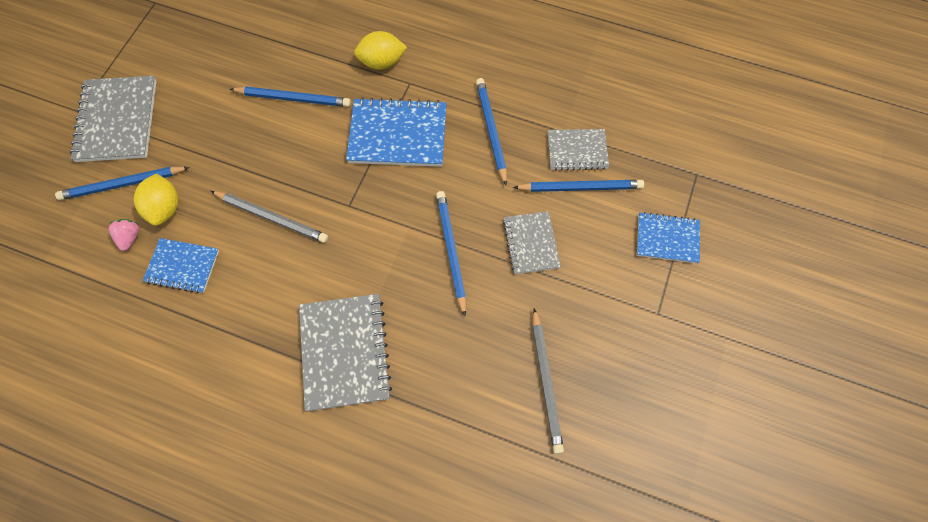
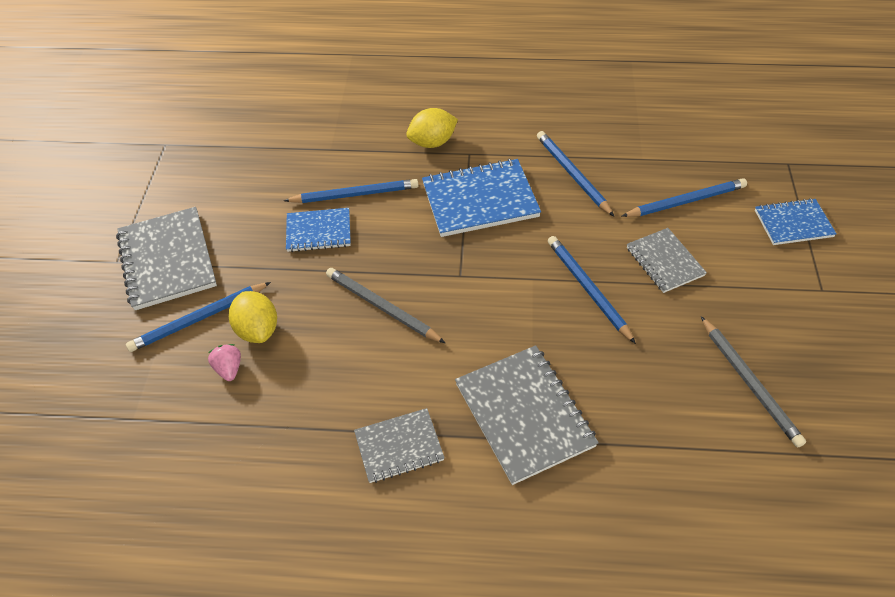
camera: 15 degrees left, 15 degrees down
blue notebook [143,238,219,294] -> blue notebook moved to [286,208,351,252]
grey pencil [211,191,328,243] -> grey pencil turned 150 degrees counterclockwise [326,268,445,343]
grey notebook [548,129,609,171] -> grey notebook moved to [354,408,445,483]

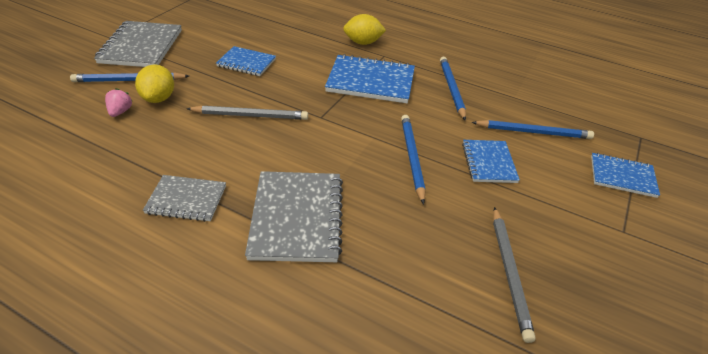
camera: 20 degrees right, 10 degrees down
blue pencil [284,179,419,203] -> none
grey pencil [326,268,445,343] -> grey pencil turned 120 degrees clockwise [186,105,308,120]
grey notebook [627,228,707,293] -> blue notebook [462,140,520,183]

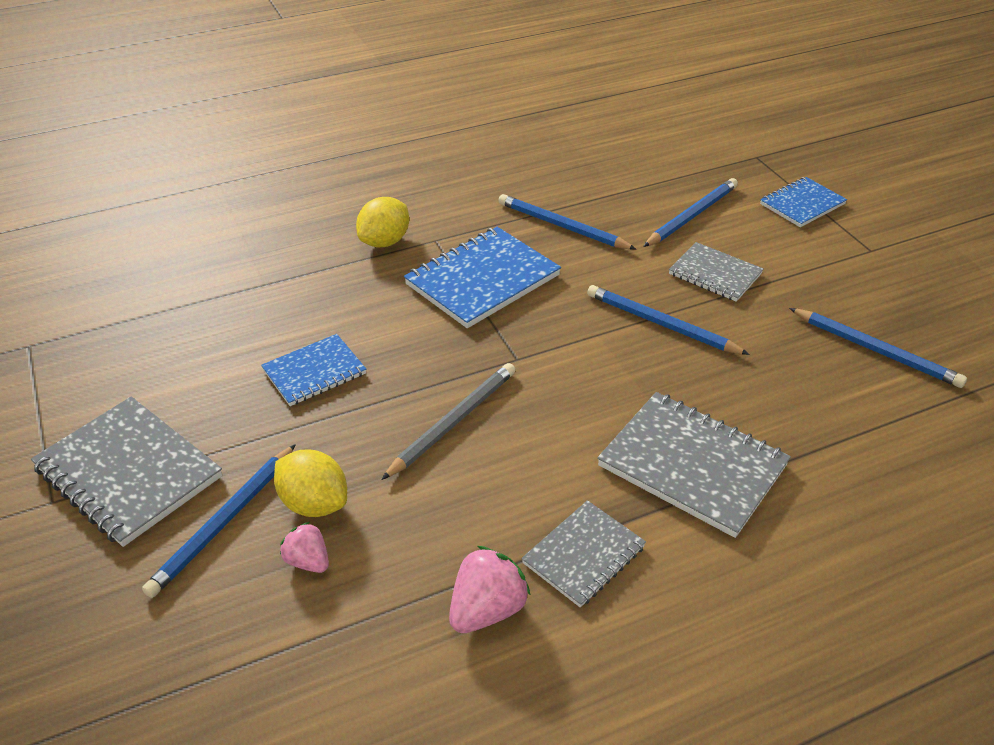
camera: 50 degrees left, 0 degrees up
blue notebook [462,140,520,183] -> grey notebook [669,242,763,302]
grey pencil [493,207,536,343] -> blue pencil [789,308,967,388]
none -> pink strawberry [449,546,531,633]

